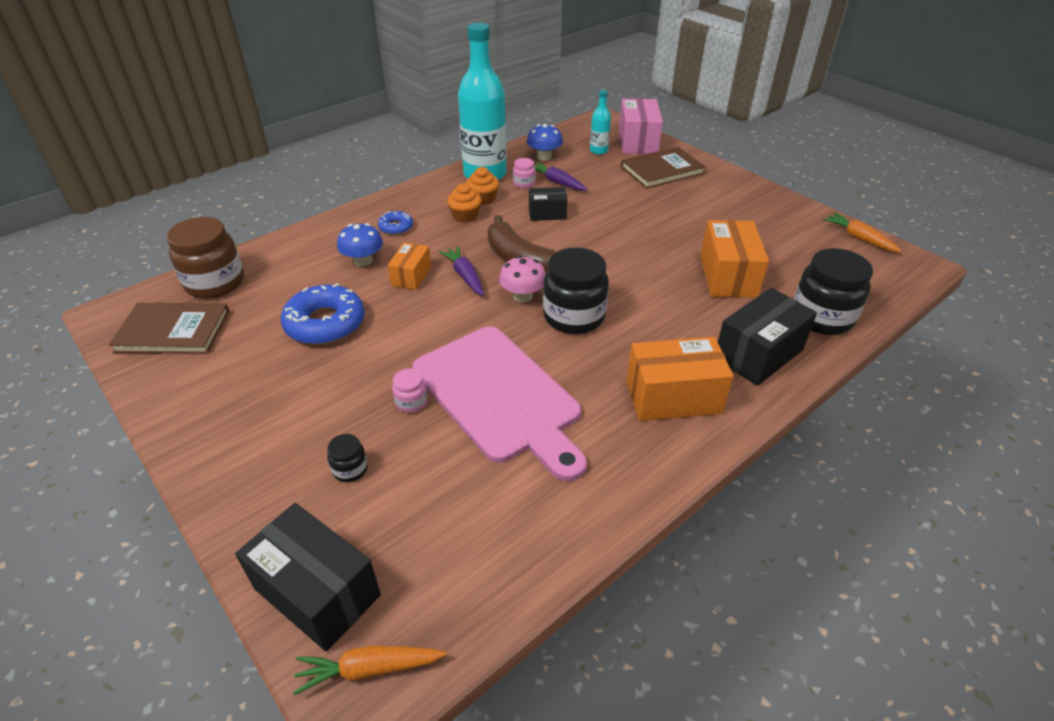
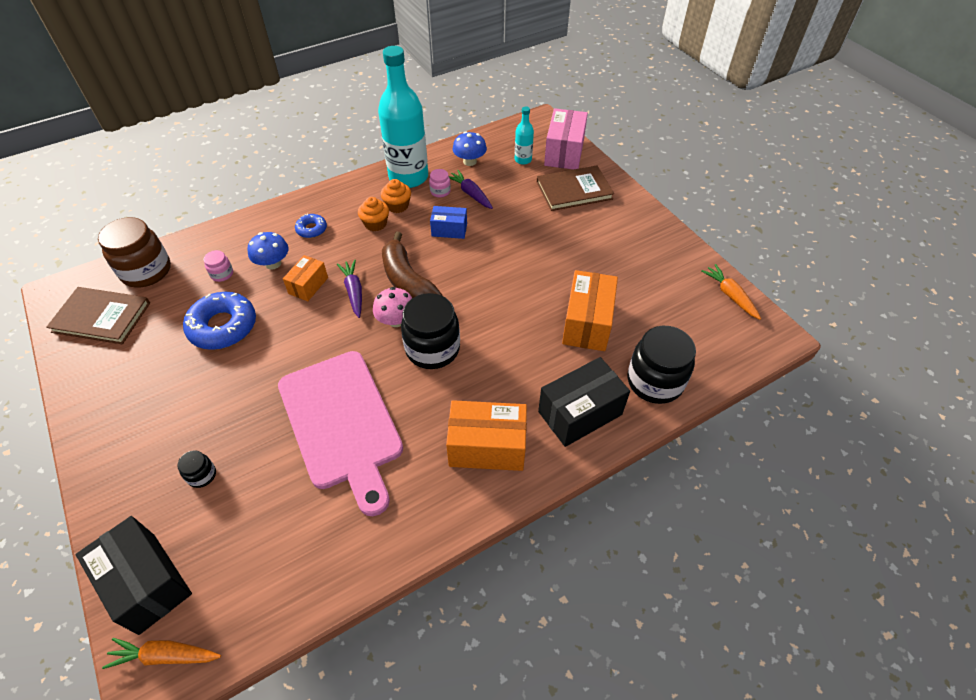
camera: 10 degrees right, 10 degrees up
pink jar [392,369,427,413] -> pink jar moved to [204,250,233,282]
black box [529,187,568,221] -> blue box [430,206,467,239]

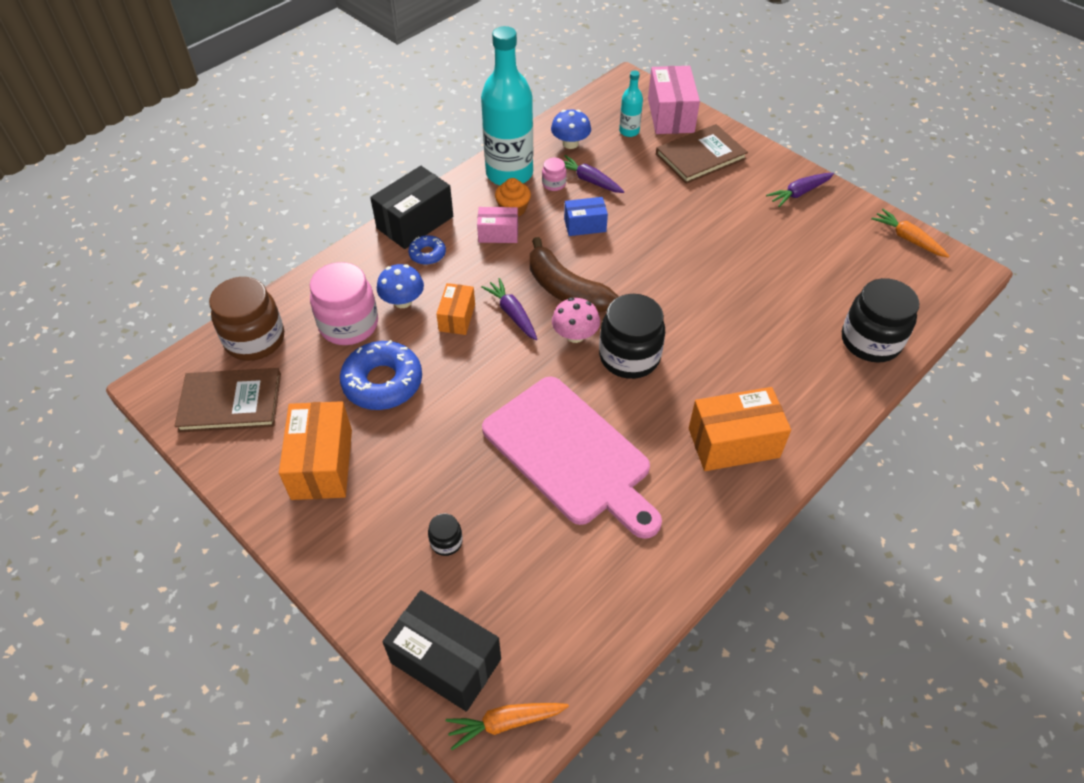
camera: 15 degrees left, 0 degrees up
pink jar [204,250,233,282] -> pink jar [310,262,378,345], size x2.19
orange cupcake [358,197,389,231] -> pink box [477,207,518,243]
black box [538,357,630,447] -> black box moved to [370,166,453,249]
orange box [562,270,618,351] -> orange box moved to [279,401,352,500]
none -> purple carrot [766,173,834,207]

